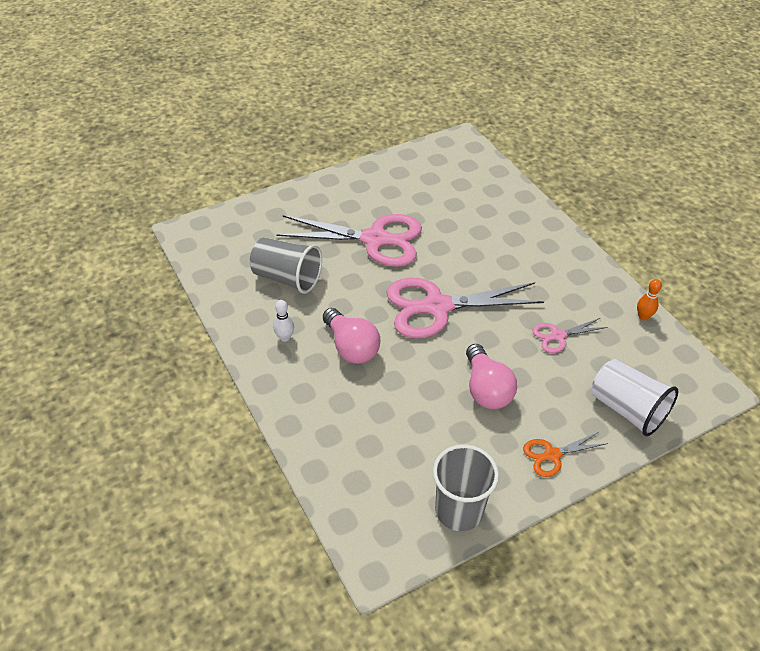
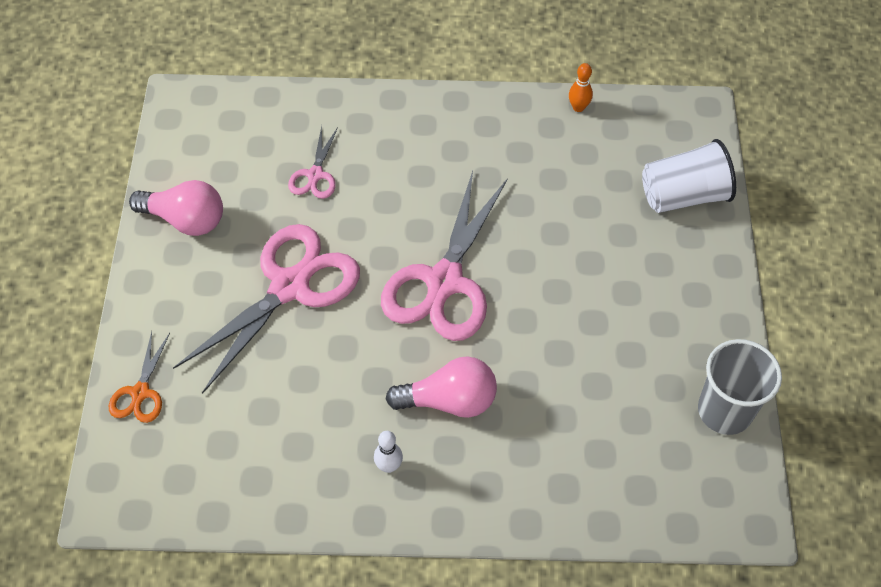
camera: 60 degrees left, 10 degrees up
grey cup [250,237,322,294] -> none
pink light bulb [466,344,517,409] -> pink light bulb moved to [129,180,223,236]
orange scissors [523,431,608,477] -> orange scissors moved to [109,332,170,423]
pink scissors [532,318,608,353] -> pink scissors moved to [288,125,338,199]

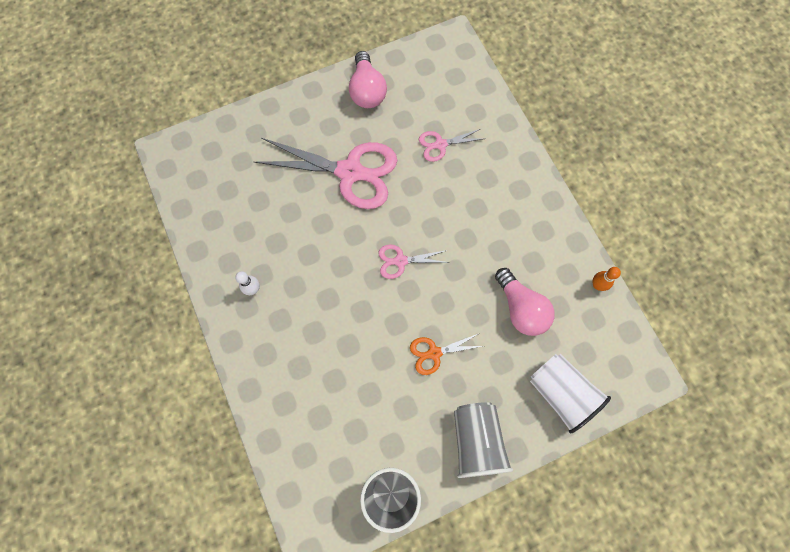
camera: 65 degrees right, 15 degrees up
orange scissors [109,332,170,423] -> orange scissors moved to [410,334,483,375]
pink scissors [381,171,508,341] -> pink scissors [378,244,449,279], size x0.47
pink light bulb [386,356,497,418] -> pink light bulb moved to [495,268,555,336]
none -> grey cup [454,402,513,478]

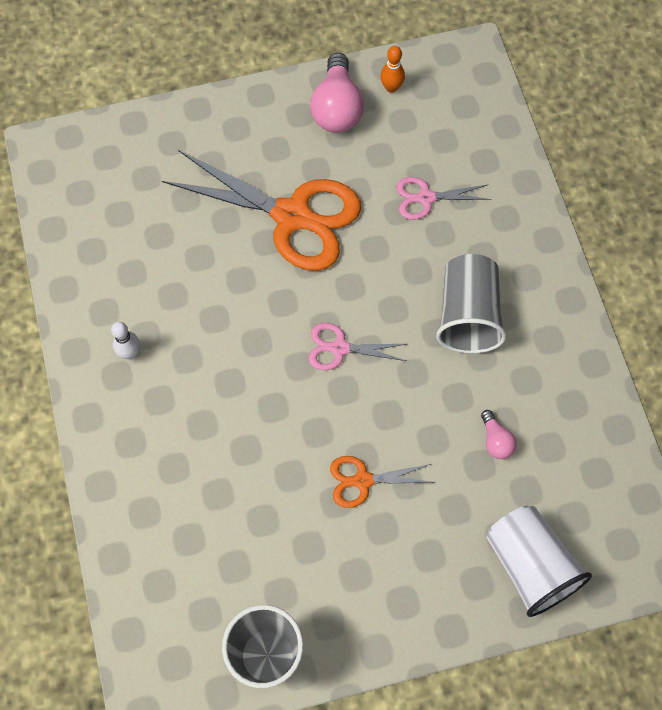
camera: 10 degrees right, 5 degrees down
pink scissors [254,138,398,209] -> orange scissors [162,150,361,271]
grey cup [454,402,513,478] -> grey cup moved to [436,254,507,354]
pink light bulb [495,268,555,336] -> pink light bulb [481,410,517,459], size x0.51
orange bowling pin [593,267,621,291] -> orange bowling pin moved to [380,46,405,93]

